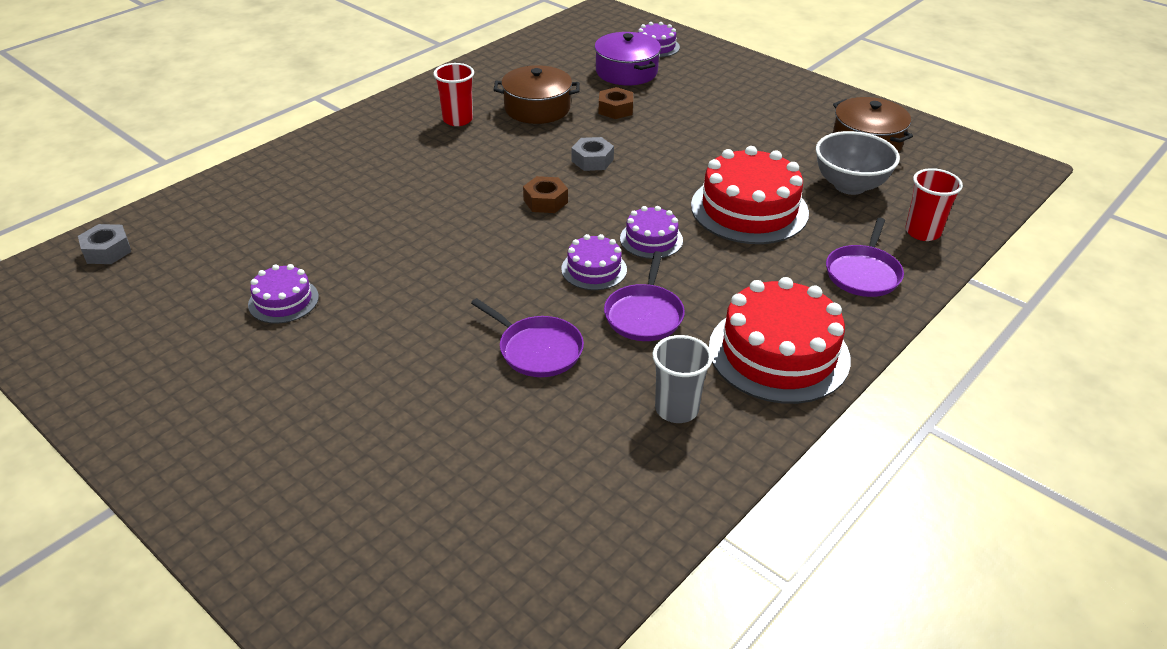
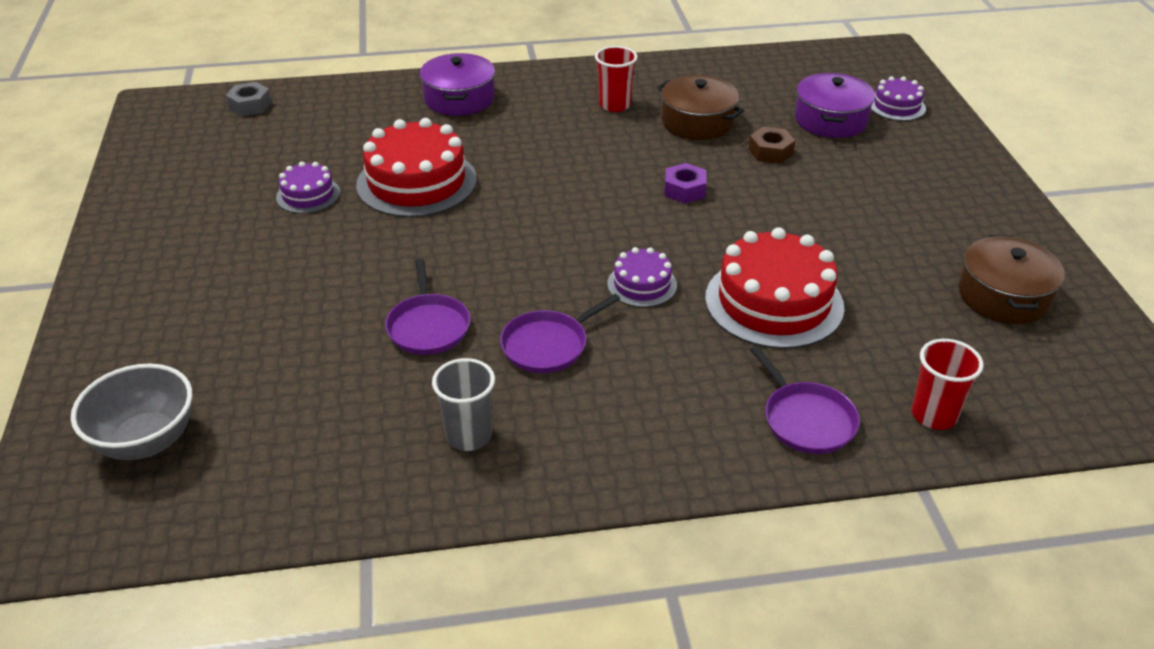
camera: 40 degrees right, 0 degrees up
brown nut [523,176,568,213] -> none
purple cake [561,234,627,290] -> none
grey nut [572,137,614,171] -> purple nut [664,163,707,204]
red cake [709,277,851,404] -> red cake moved to [356,118,477,218]
grey bowl [816,131,900,195] -> grey bowl moved to [71,363,192,460]
purple pan [826,218,904,297] -> purple pan turned 90 degrees counterclockwise [750,346,860,454]
none -> purple pot [420,53,495,116]

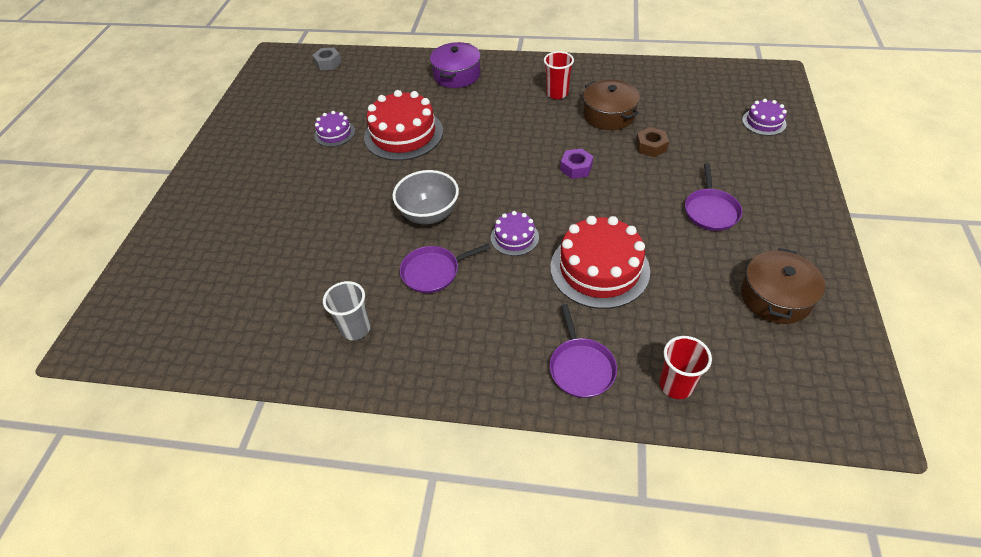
camera: 20 degrees right, 10 degrees up
grey bowl [71,363,192,460] -> grey bowl moved to [393,170,459,224]
purple pan [385,258,470,355] -> purple pan moved to [685,163,742,231]
purple pot [795,73,875,138] -> none

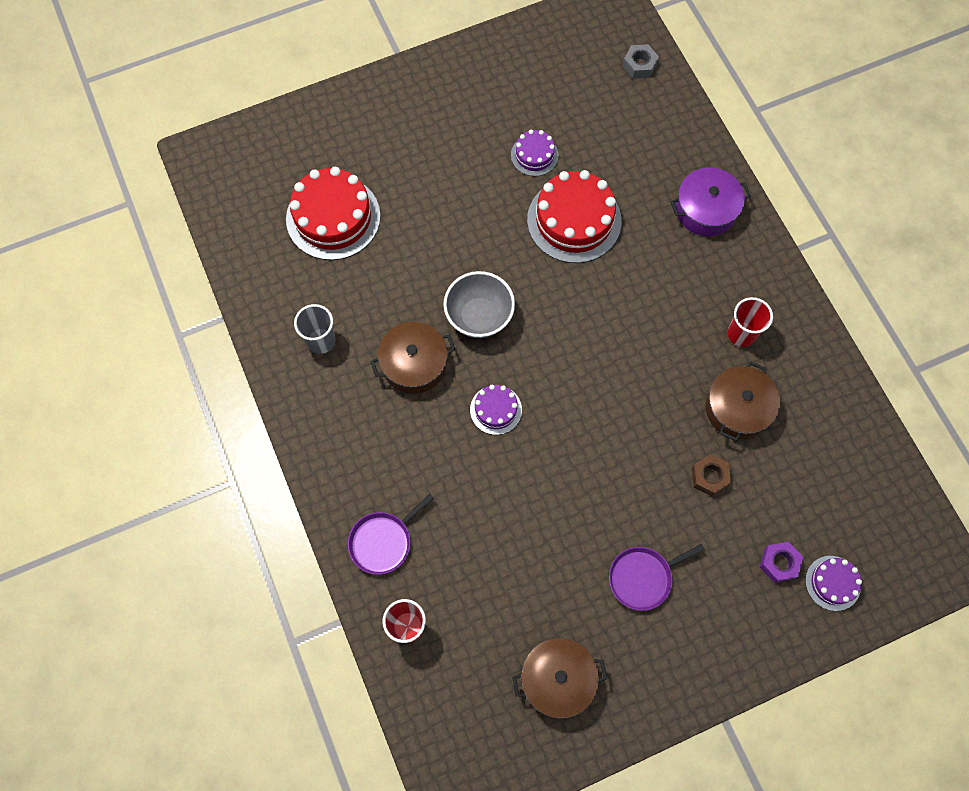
camera: 55 degrees right, 20 degrees up
purple pan [400,244,490,293] -> brown pot [371,322,455,394]
red cake [550,216,650,309] -> red cake moved to [286,167,381,260]
purple nut [560,148,593,179] -> purple nut moved to [760,542,803,583]

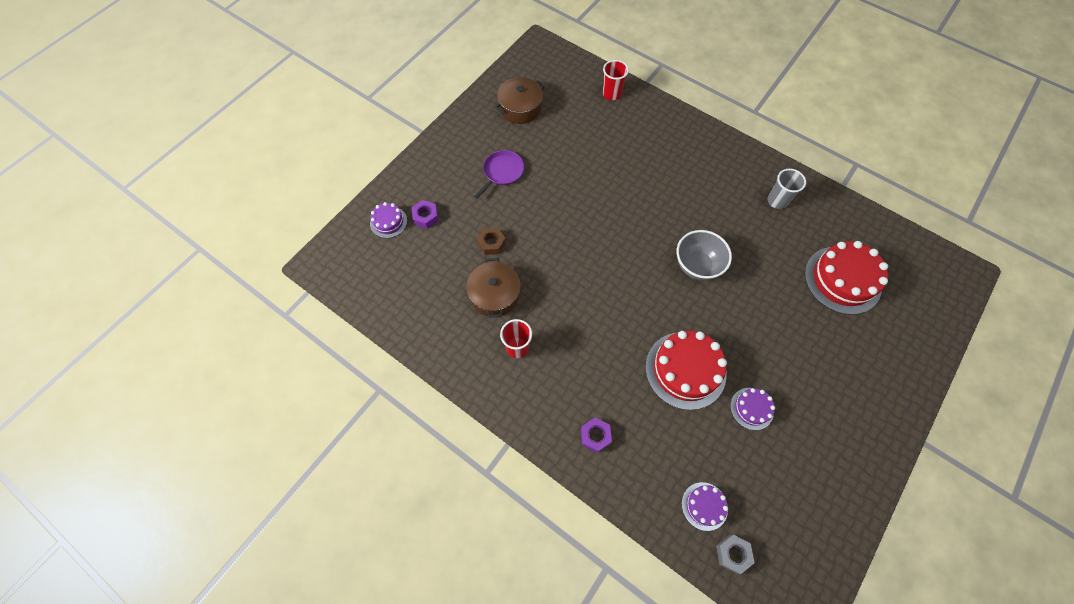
camera: 150 degrees right, 5 degrees down
purple pan [348,494,434,575] -> none
brown pot [371,322,455,394] -> none
purple cake [470,385,522,435] -> purple cake moved to [682,482,728,531]
purple pot [671,168,751,236] -> purple nut [581,418,612,453]

